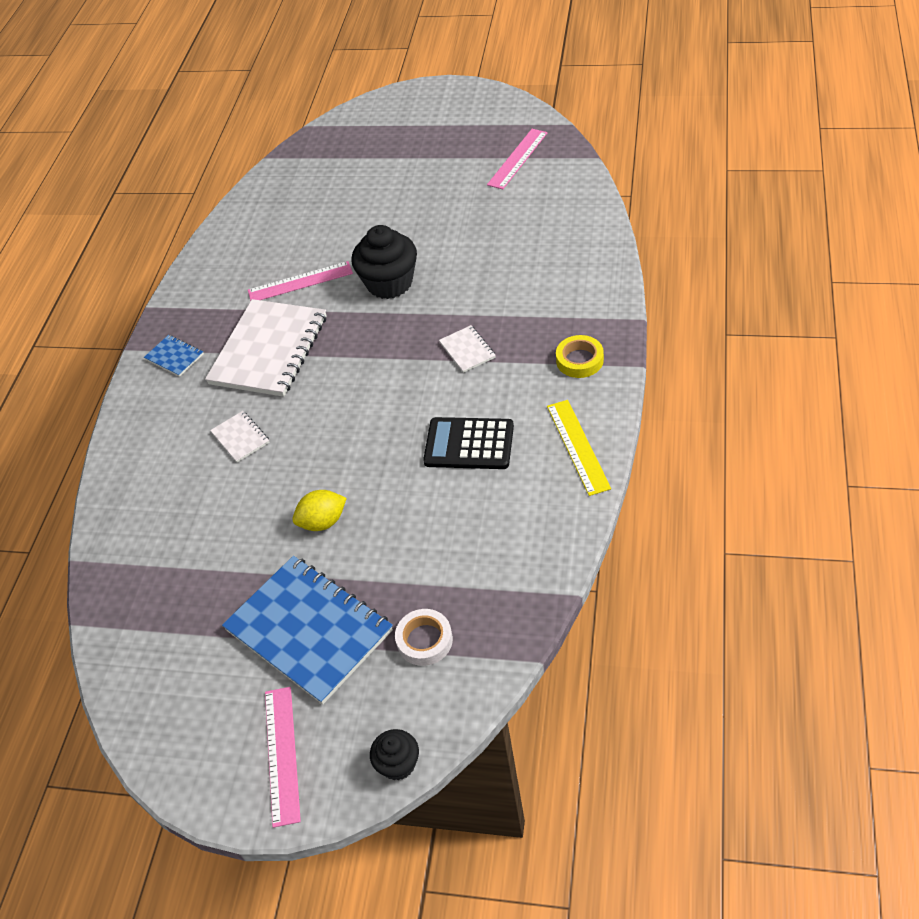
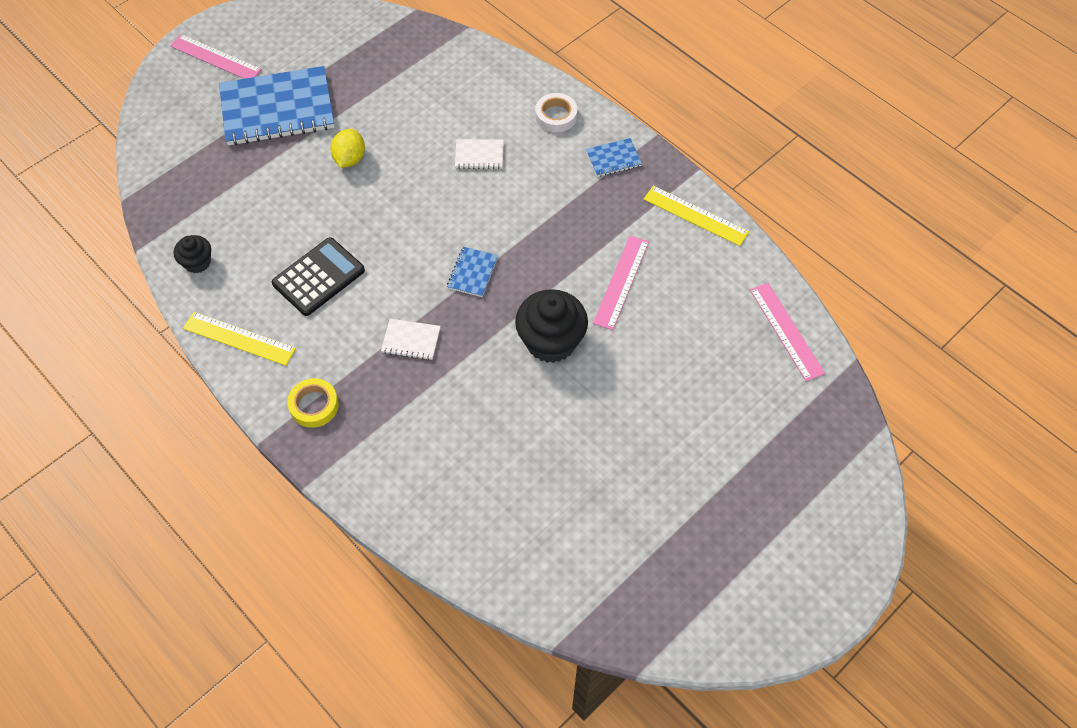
camera: 120 degrees right, 10 degrees up
white notebook [205,299,327,397] -> none
black cupcake [370,729,419,781] -> black cupcake moved to [173,235,211,273]
white tape [395,609,453,666] -> white tape moved to [535,93,577,132]
pink ruler [487,129,548,189] -> pink ruler moved to [750,283,825,381]
none -> blue notebook [447,247,498,297]
none -> yellow ruler [644,186,749,246]

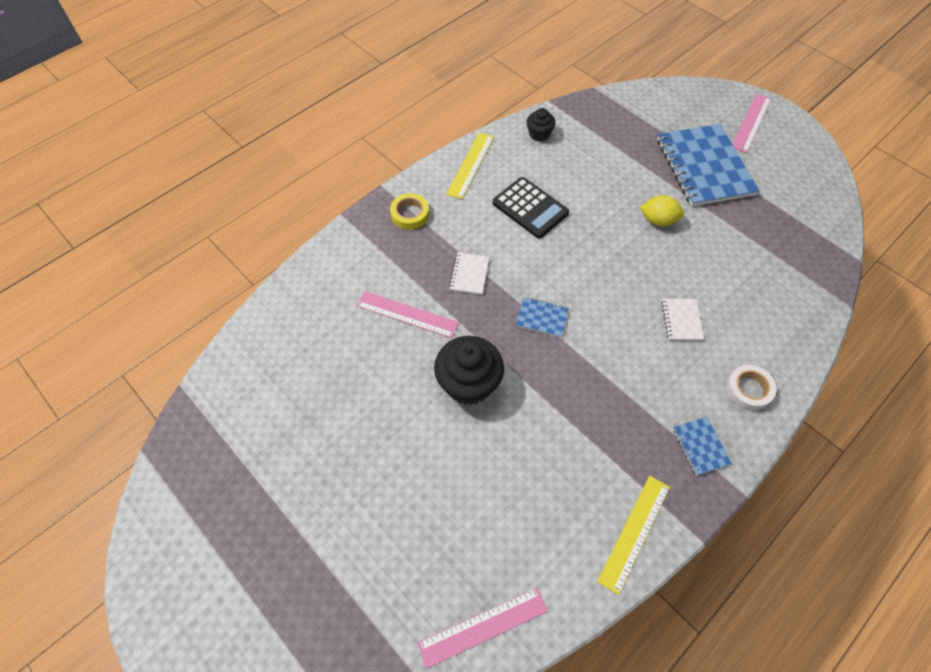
camera: 90 degrees right, 0 degrees up
pink ruler [593,236,649,330] -> pink ruler moved to [357,291,459,338]

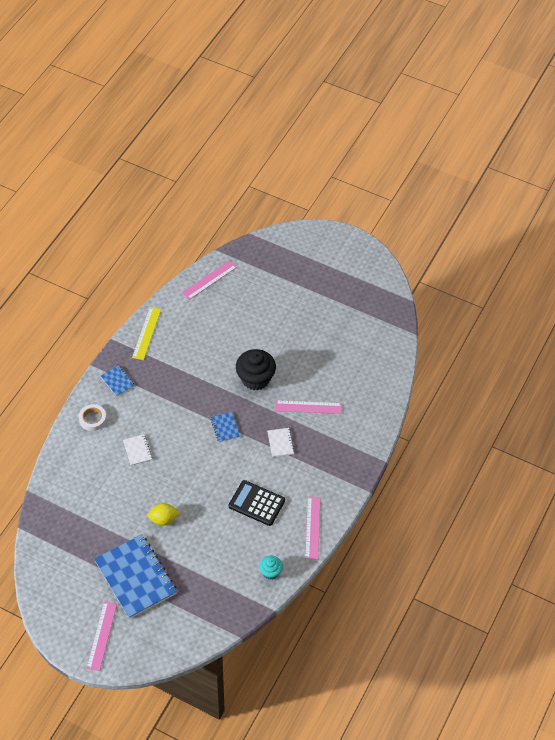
camera: 160 degrees right, 5 degrees down
yellow tape [390,193,429,230] -> none
yellow ruler [446,132,494,199] -> pink ruler [305,497,321,559]
blue notebook [516,297,569,338] -> blue notebook turned 75 degrees clockwise [210,412,240,442]
black cupcake [526,108,556,142] -> turquoise cupcake [259,556,283,580]

